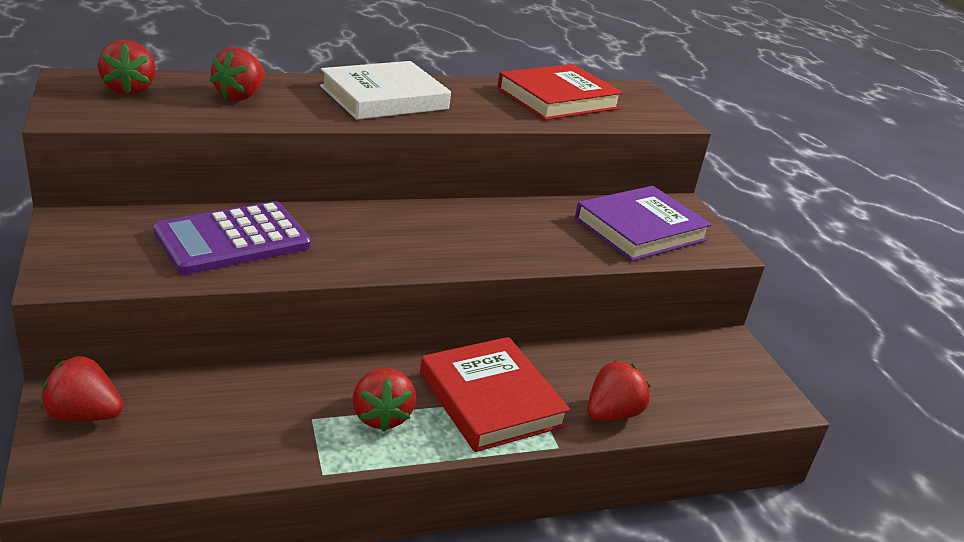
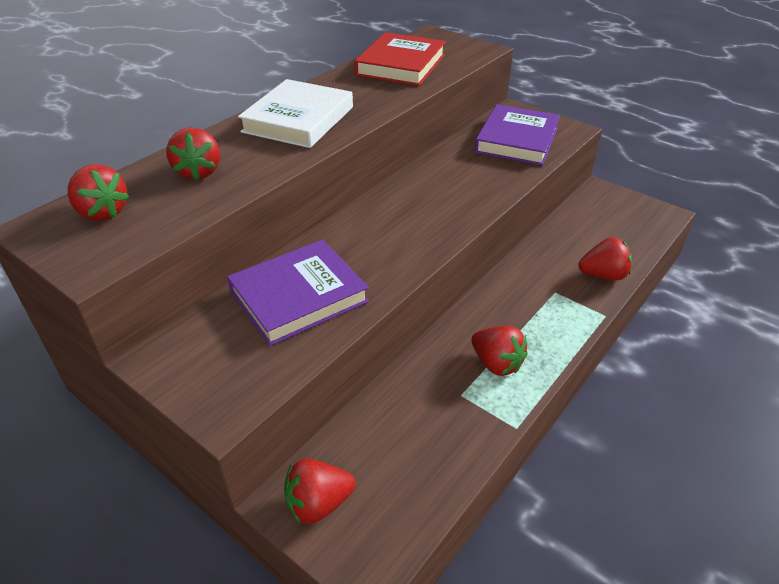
camera: 30 degrees left, 10 degrees up
purple calculator [153,201,311,275] -> purple book [227,240,369,346]
red book [420,337,570,452] -> none
red strawberry [587,361,651,421] -> red strawberry turned 75 degrees clockwise [579,237,632,281]

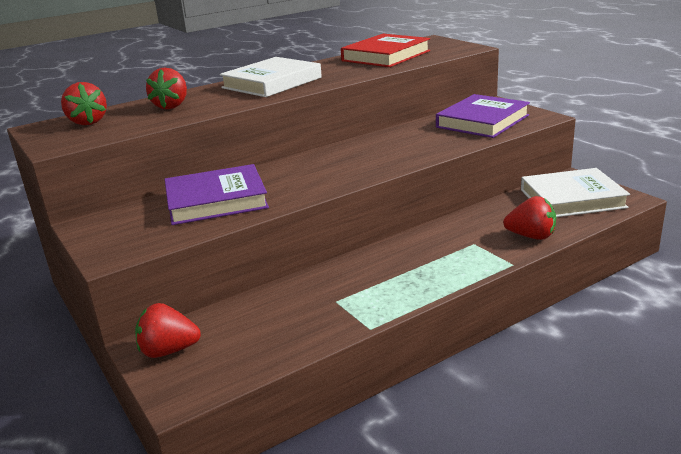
camera: 20 degrees right, 15 degrees down
red strawberry [471,326,528,376] -> none
none -> white book [521,168,630,217]

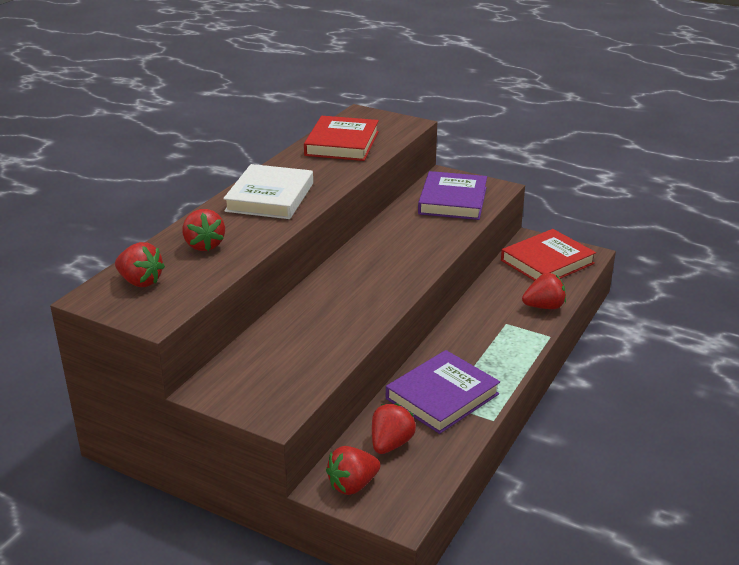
camera: 30 degrees left, 5 degrees up
purple book [165,164,269,225] -> purple book moved to [386,350,500,434]
white book [521,168,630,217] -> red book [501,229,596,281]
none -> red strawberry [372,403,416,454]

